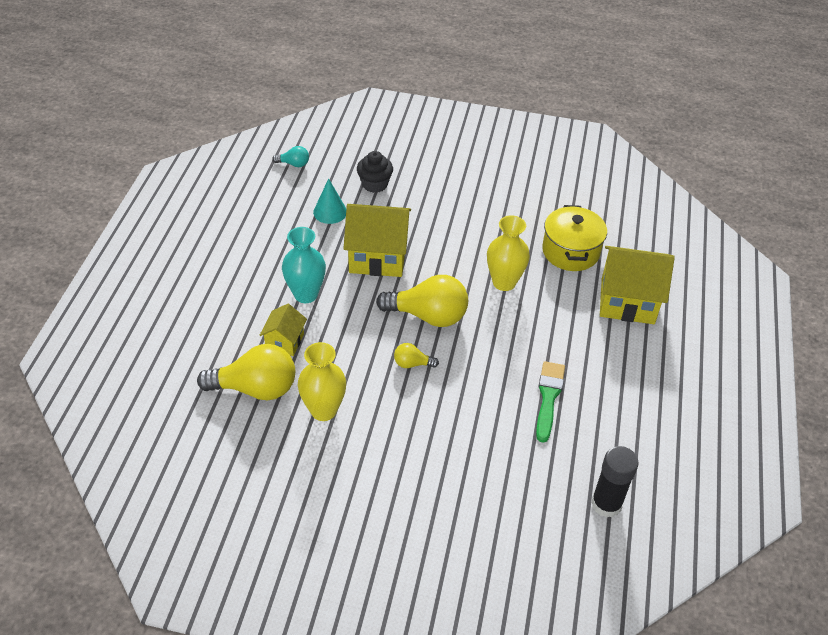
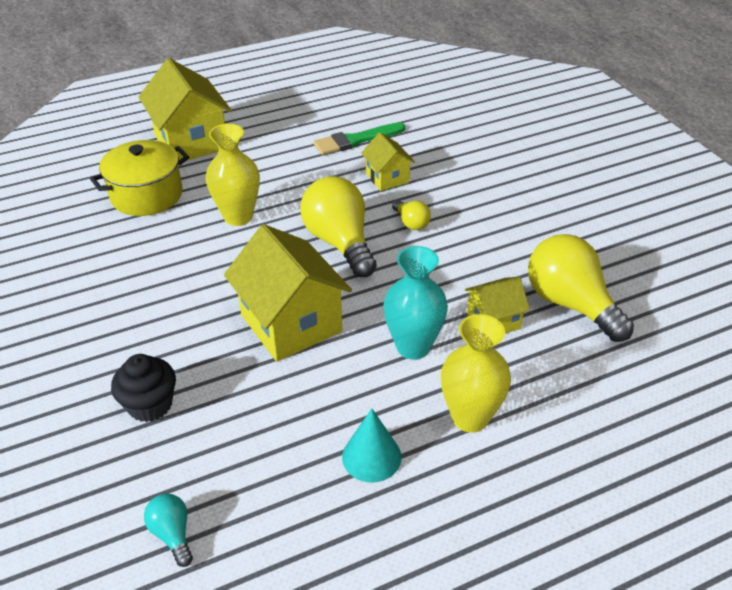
camera: 125 degrees left, 5 degrees down
yellow vase [298,342,346,421] -> yellow vase moved to [441,314,511,433]
turquoise cone [313,178,346,224] -> turquoise cone moved to [342,408,402,482]
black glue stick [591,446,639,518] -> none
none -> yellow house [361,132,415,191]

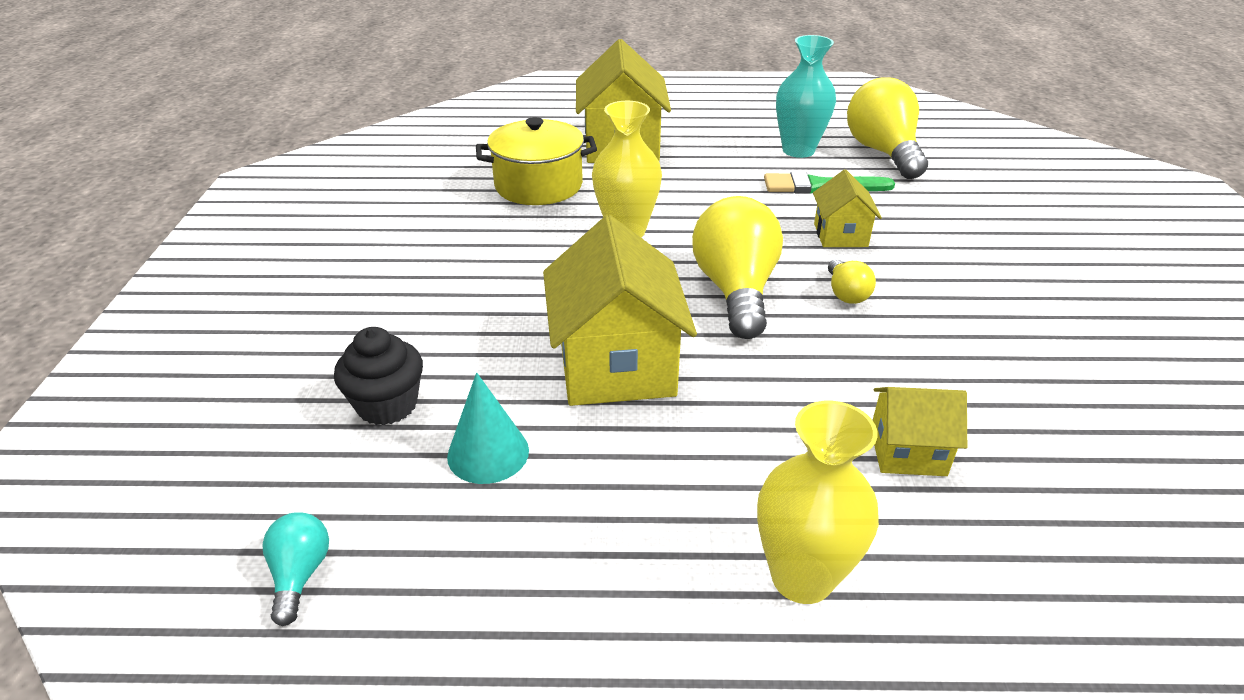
camera: 25 degrees right, 5 degrees down
turquoise cone [342,408,402,482] -> turquoise cone moved to [447,372,529,484]
turquoise vase [383,246,448,360] -> turquoise vase moved to [776,35,836,158]
yellow light bulb [528,234,634,342] -> yellow light bulb moved to [847,77,928,179]

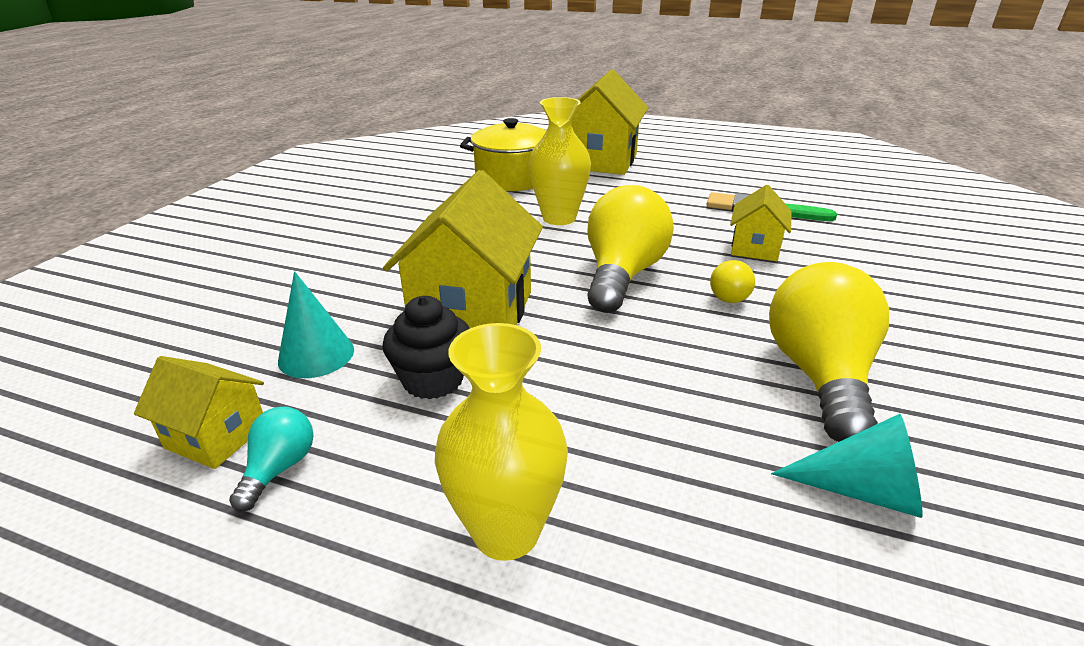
camera: 20 degrees right, 5 degrees down
turquoise light bulb [263,512,329,626] -> turquoise light bulb moved to [229,407,313,512]
black cupcake [334,327,423,425] -> black cupcake moved to [382,296,470,399]
turquoise vase [776,35,836,158] -> none
yellow light bulb [847,77,928,179] -> yellow light bulb moved to [769,262,889,442]
yellow house [873,387,967,476] -> yellow house moved to [134,356,264,469]
none -> turquoise cone [771,414,923,518]

